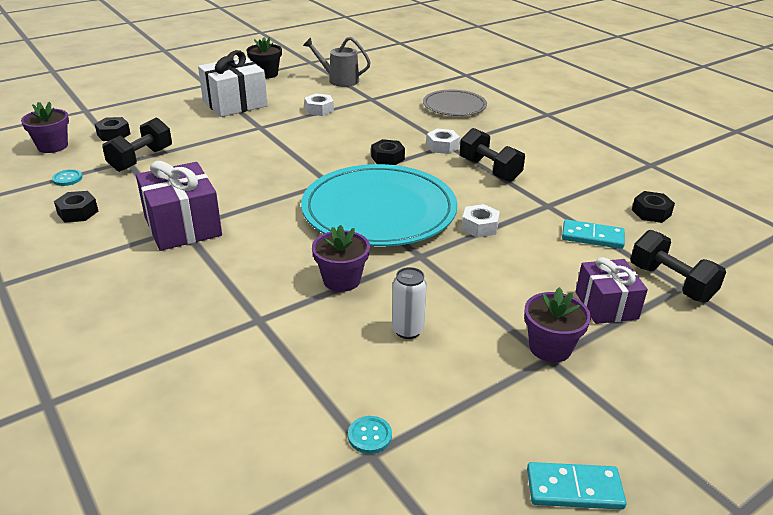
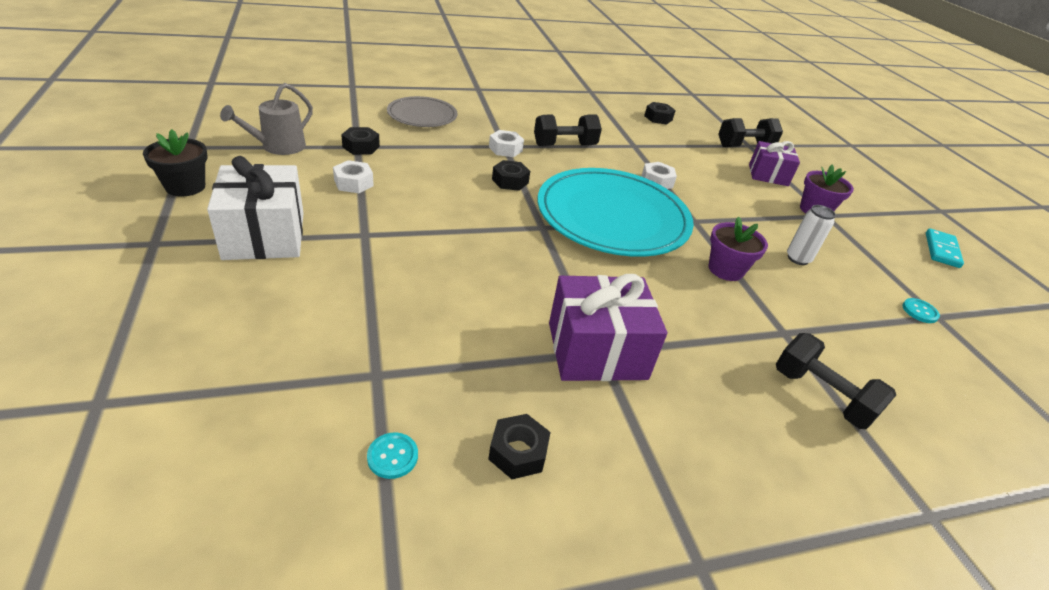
camera: 75 degrees left, 5 degrees up
purple flower pot [21,101,69,153] -> none
black nut [95,117,131,141] -> black nut moved to [341,127,380,155]
black dumbbell [102,117,172,172] -> black dumbbell moved to [776,333,896,429]
turquoise domino [562,219,625,249] -> none

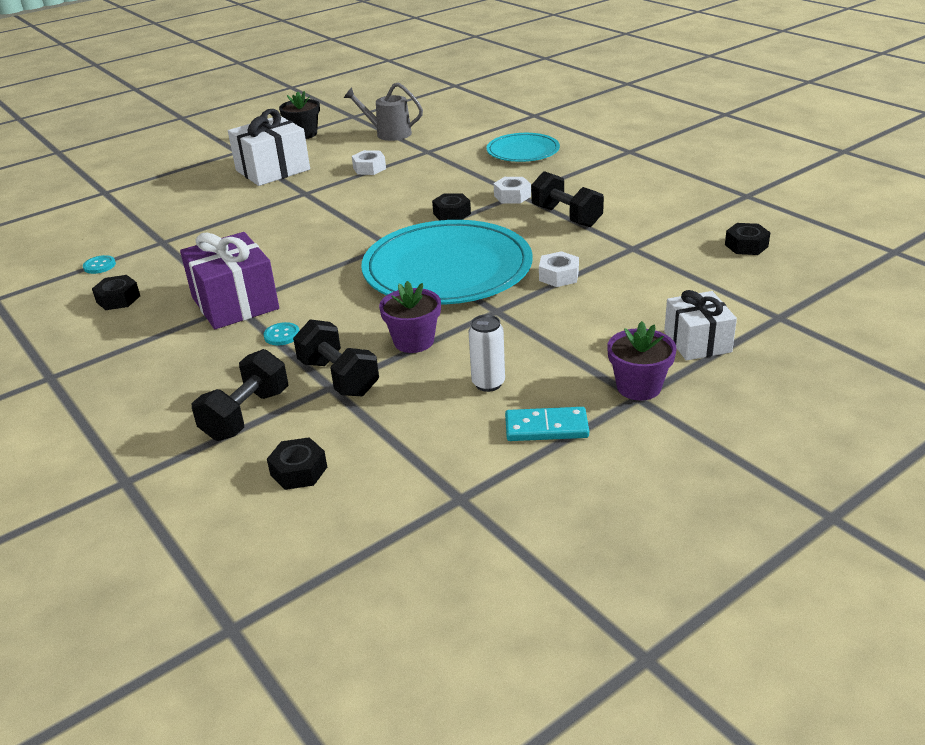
camera: 75 degrees right, 5 degrees down
black nut [341,127,380,155] -> black nut moved to [267,437,327,490]
grey plate [387,96,457,127] -> turquoise plate [486,133,560,162]
black dumbbell [718,118,783,147] -> black dumbbell moved to [293,319,379,396]
purple gift [749,141,800,186] -> white gift [664,290,737,361]
turquoise button [902,298,940,323] -> turquoise button moved to [264,322,300,345]
turquoise domino [926,228,964,268] -> turquoise domino moved to [505,407,589,441]

